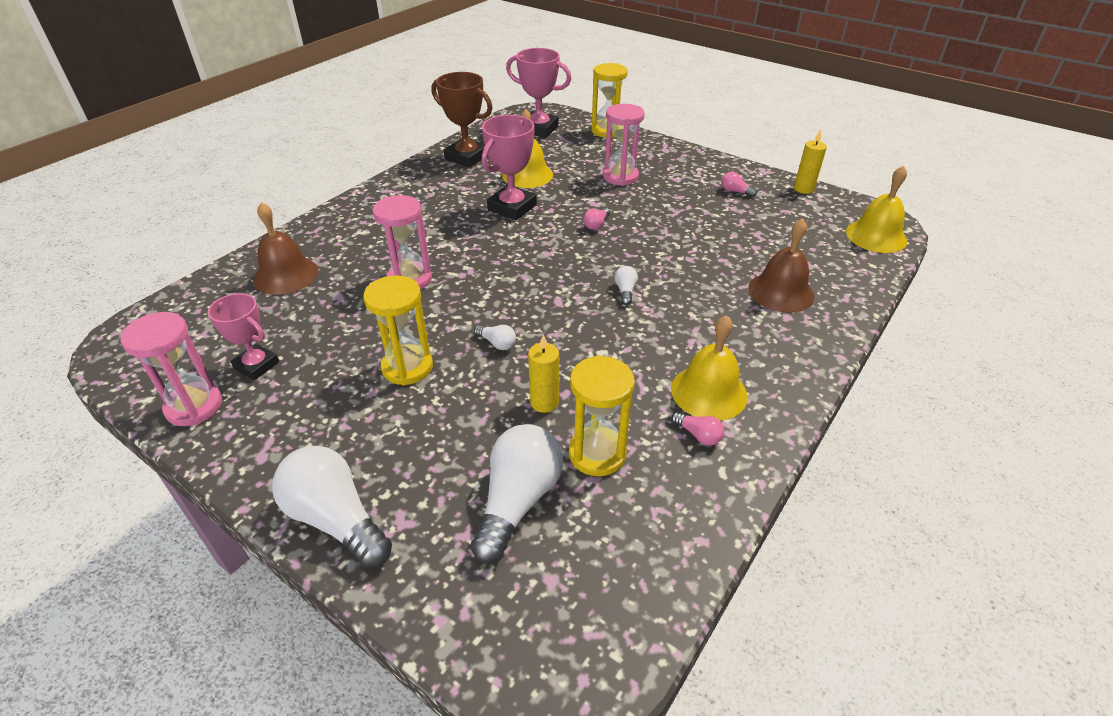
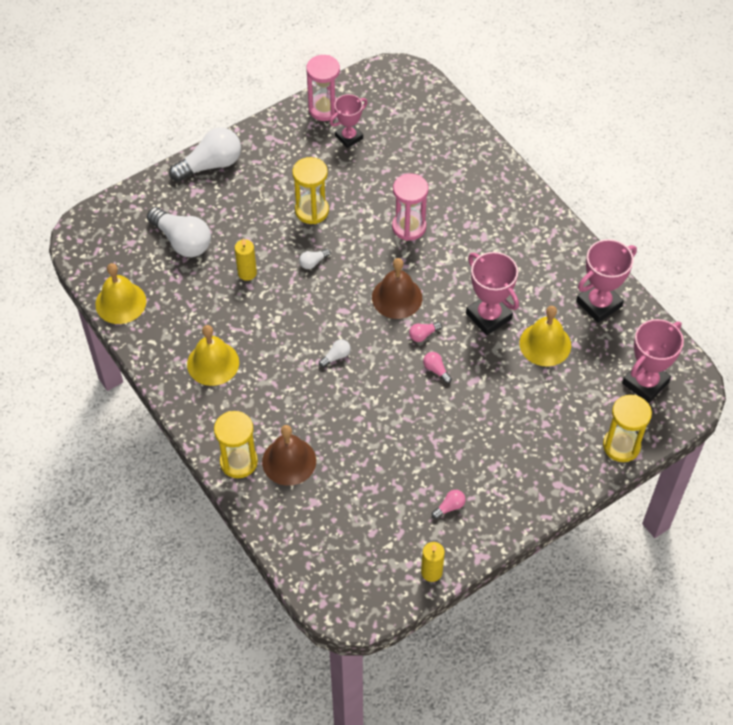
camera: 110 degrees right, 15 degrees up
brown bell [253,202,318,295] -> brown bell moved to [372,258,422,319]
brown trophy [432,72,493,168] -> pink trophy [576,239,637,323]
yellow hourglass [569,355,635,476] -> yellow hourglass moved to [214,411,258,478]
pink hourglass [603,104,644,186] -> none
white light bulb [615,266,638,305] -> white light bulb turned 60 degrees counterclockwise [319,339,351,368]
pink light bulb [671,412,724,446] -> pink light bulb moved to [409,322,442,342]
yellow bell [846,166,907,253] -> yellow bell moved to [95,263,146,324]

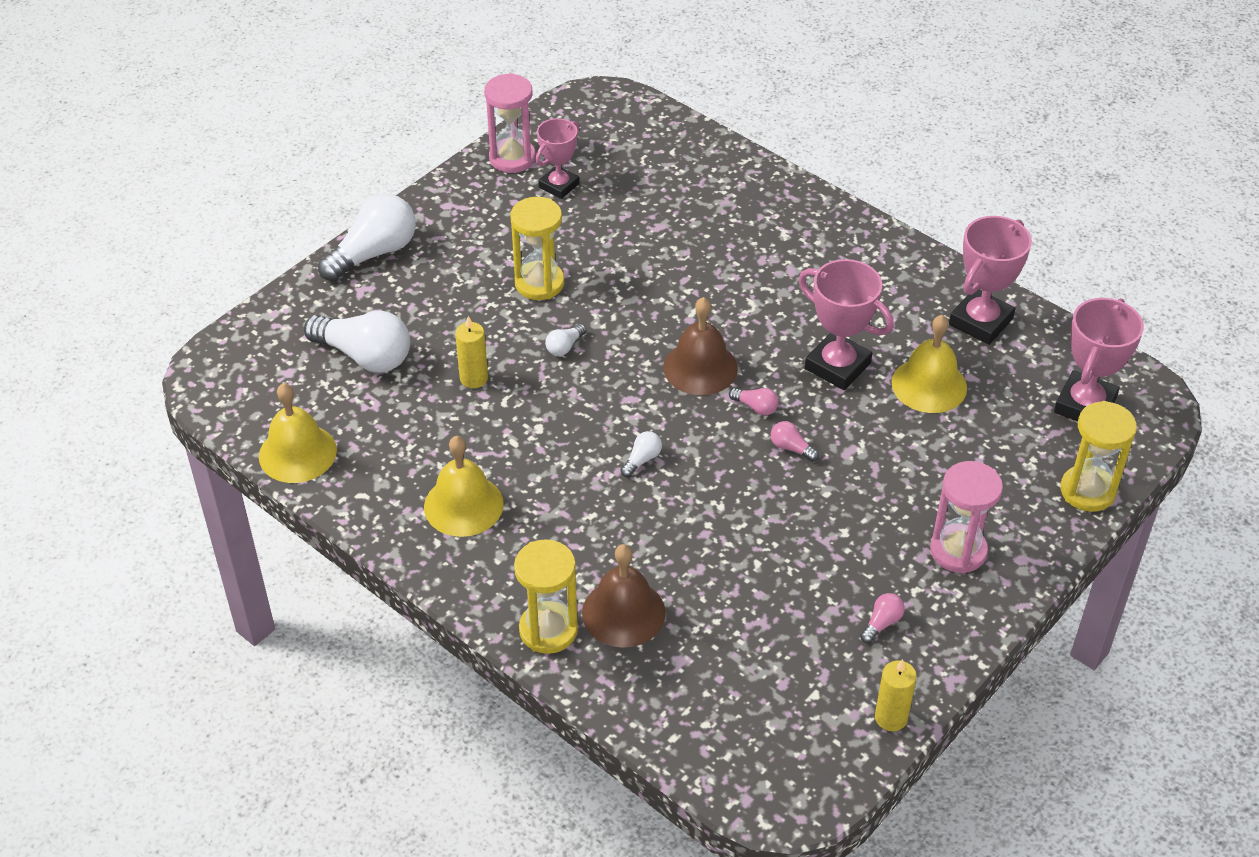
camera: 15 degrees left, 10 degrees down
pink hourglass [392,173,428,241] -> pink hourglass moved to [930,461,1003,574]
pink light bulb [409,322,442,342] -> pink light bulb turned 105 degrees counterclockwise [729,388,779,416]

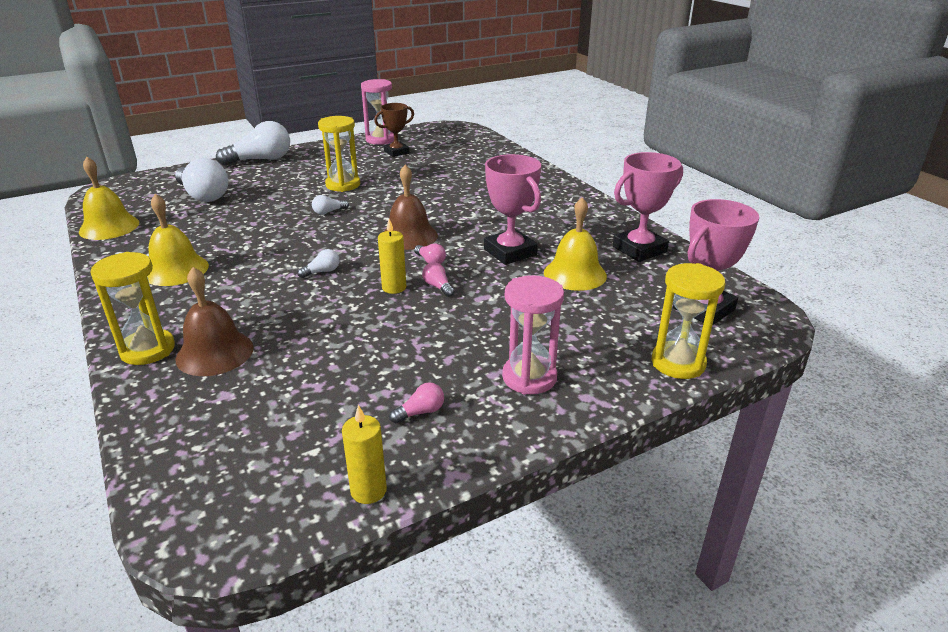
camera: 20 degrees right, 15 degrees down
yellow candle [455,316,488,388] -> yellow candle moved to [378,219,406,294]
pink trophy [535,118,579,199] -> brown trophy [374,103,414,157]

